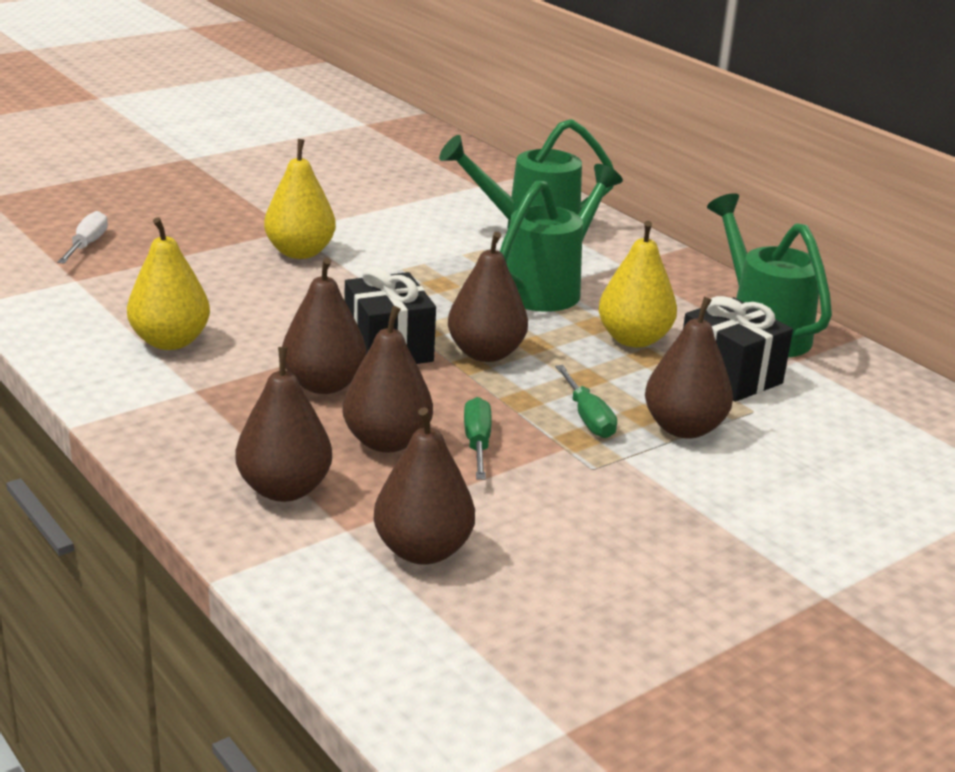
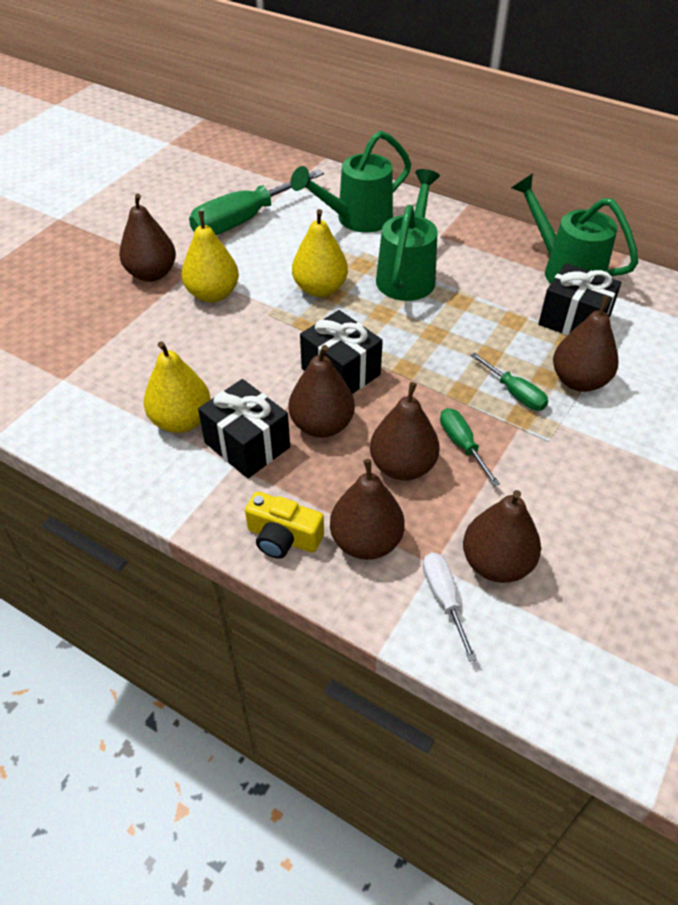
camera: 20 degrees left, 20 degrees up
white screwdriver [57,211,108,263] -> white screwdriver moved to [423,553,477,662]
brown pear [448,232,528,362] -> brown pear moved to [119,193,176,282]
yellow pear [598,221,677,348] -> yellow pear moved to [292,209,348,297]
none -> green screwdriver [189,169,324,235]
none -> black gift [198,379,290,478]
none -> yellow camera [245,491,324,559]

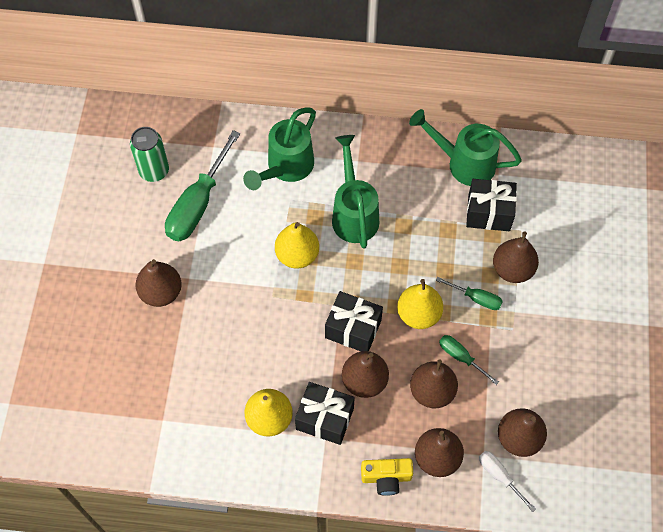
camera: 25 degrees left, 15 degrees up
yellow pear [181,211,239,302] -> yellow pear moved to [397,279,443,329]
none -> green can [130,127,169,182]

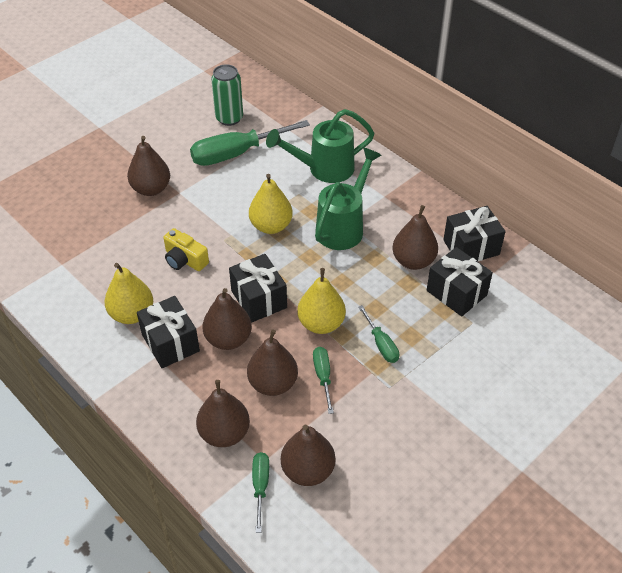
camera: 40 degrees right, 15 degrees down
yellow camera [361,458,413,496] -> yellow camera moved to [163,228,209,271]
green watering can [409,109,522,186] -> black gift [443,206,505,261]
white screwdriver [479,451,536,512] -> green screwdriver [252,452,269,533]
brown pear [493,231,539,283] -> brown pear moved to [392,205,438,270]

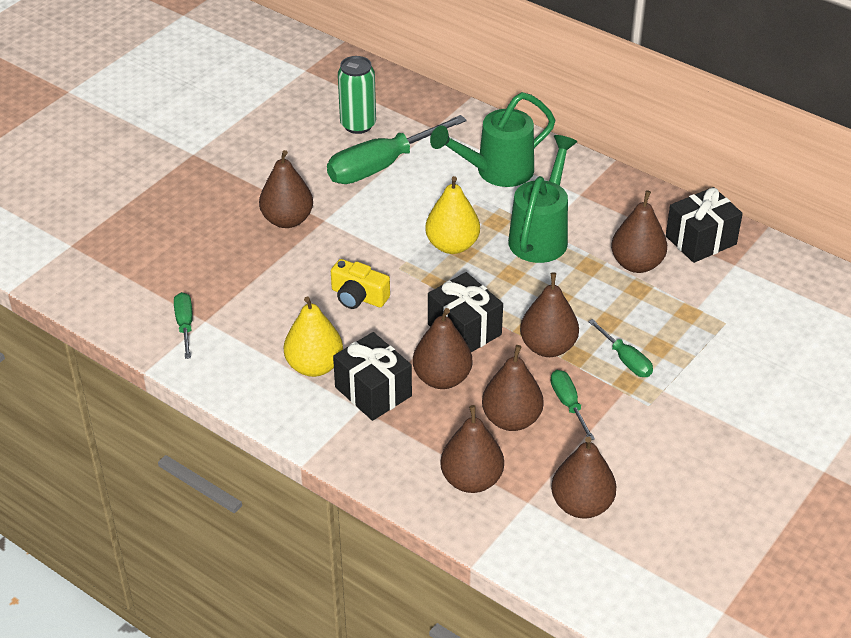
camera: 10 degrees left, 5 degrees down
green screwdriver [252,452,269,533] -> green screwdriver moved to [174,292,193,359]
yellow pear [297,268,346,334] -> brown pear [520,272,579,357]
black gift [427,247,493,317] -> none

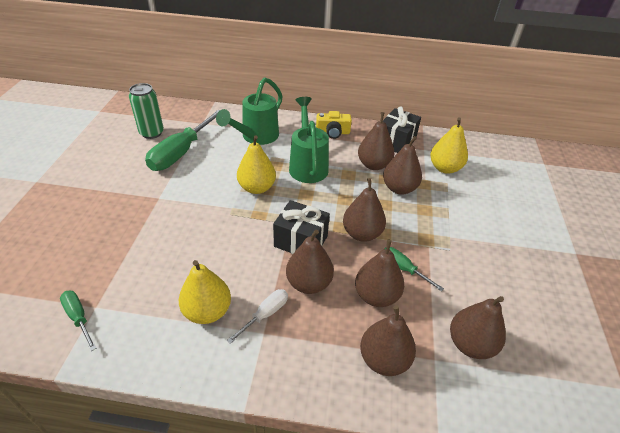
camera: 30 degrees left, 0 degrees up
brown pear [259,150,313,228] -> brown pear moved to [383,136,422,194]
yellow camera [331,259,390,309] -> yellow camera moved to [316,111,352,139]
black gift [333,332,412,421] -> white screwdriver [227,289,288,344]
green screwdriver [588,319,653,377] -> none
none -> yellow pear [430,117,468,174]

